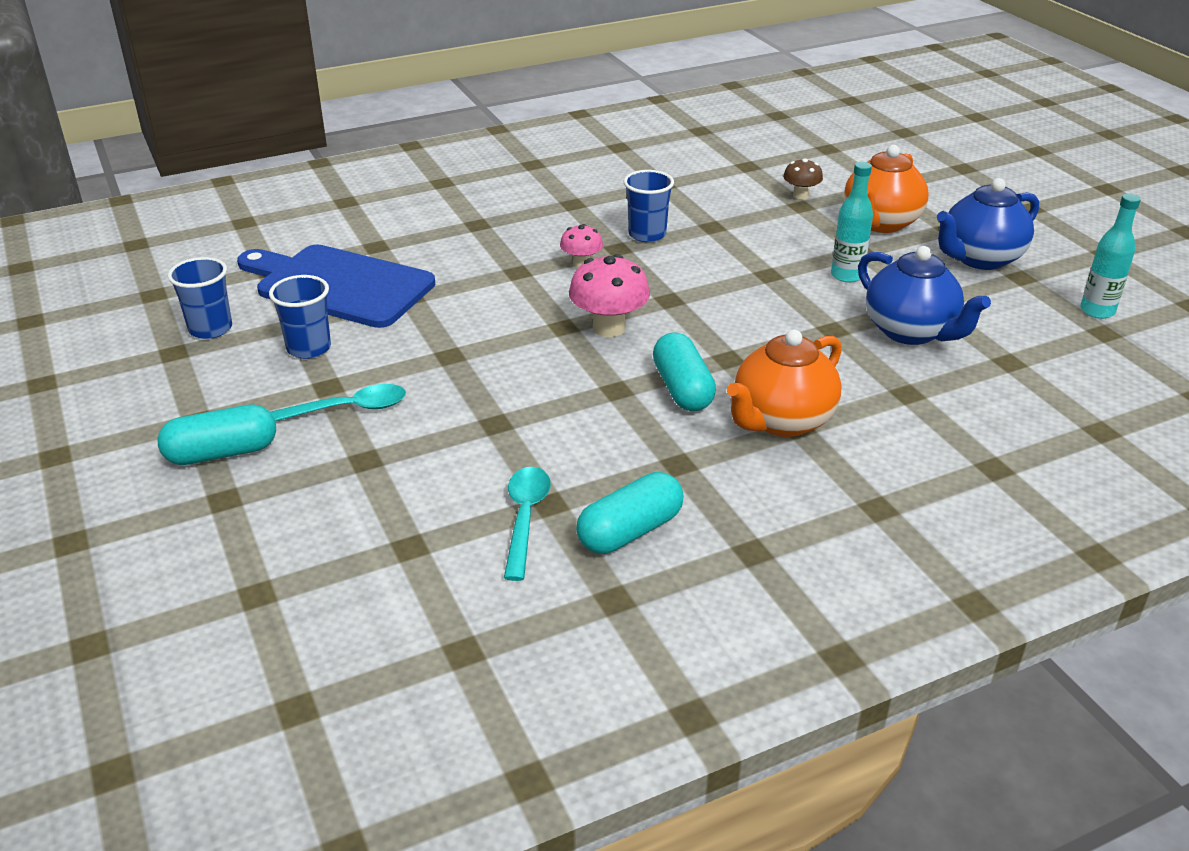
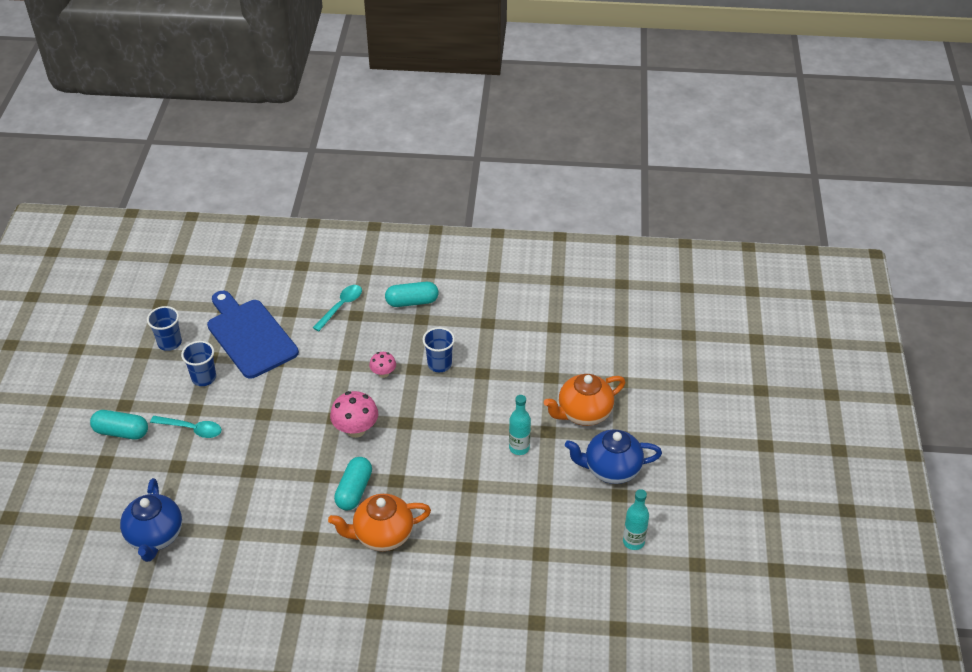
camera: 30 degrees right, 10 degrees up
turquoise spoon [504,467,551,581] -> turquoise spoon moved to [313,285,362,331]
turquoise capsule [576,472,683,554] -> turquoise capsule moved to [385,282,439,307]
brown mushroom [783,158,823,199] -> none
blue teapot [858,246,991,345] -> blue teapot moved to [120,478,182,562]

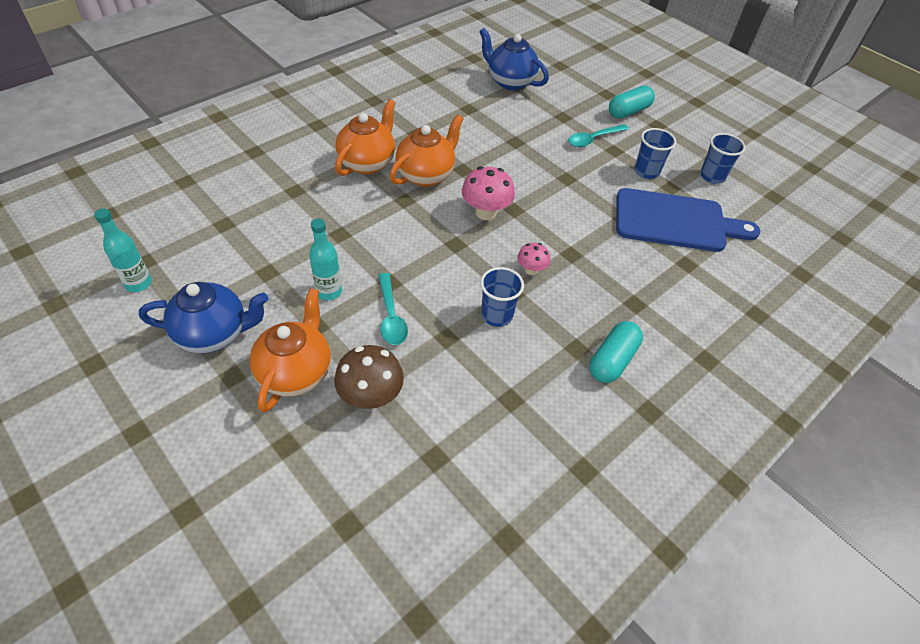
camera: 130 degrees right, 5 degrees up
turquoise spoon [313,285,362,331] -> turquoise spoon moved to [378,273,408,345]
turquoise capsule [334,457,372,510] -> orange teapot [389,114,464,187]
blue teapot [565,430,662,484] -> blue teapot turned 45 degrees clockwise [139,282,268,353]
none -> brown mushroom [334,345,404,409]

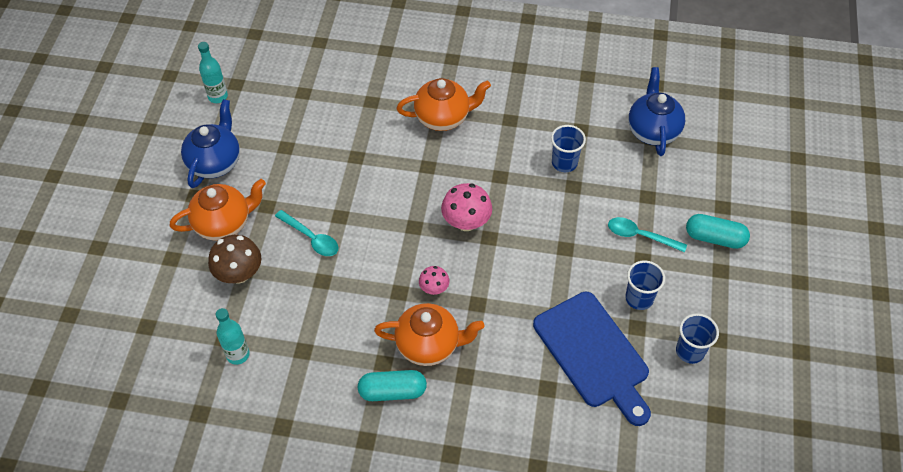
camera: 55 degrees right, 5 degrees up
blue teapot [139,282,268,353] -> blue teapot turned 120 degrees counterclockwise [181,99,240,188]
turquoise bottle [309,219,342,300] -> turquoise bottle moved to [216,308,250,365]
turquoise spoon [378,273,408,345] -> turquoise spoon turned 90 degrees counterclockwise [275,210,339,256]
orange teapot [389,114,464,187] -> orange teapot moved to [374,303,484,366]
blue cup [480,267,524,327] -> blue cup moved to [551,125,586,172]

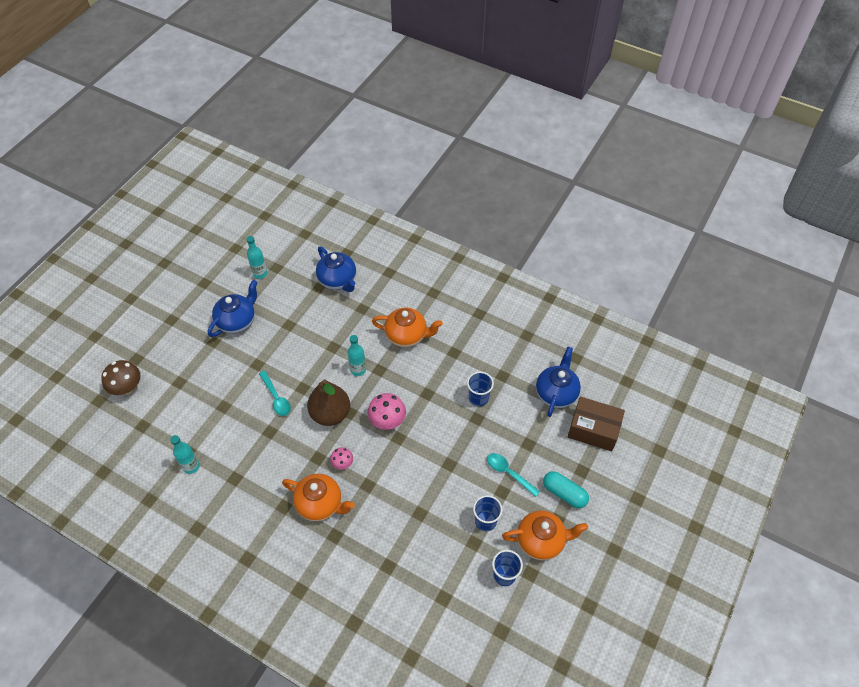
camera: 20 degrees right, 0 degrees up
orange teapot [169,179,266,241] -> orange teapot moved to [502,511,588,560]
brown mushroom [208,235,262,284] -> brown mushroom moved to [101,360,141,395]
turquoise capsule [358,370,427,401] -> none
blue cutting board [533,292,651,426] -> none
none -> brown pear [307,380,350,426]
none -> blue teapot [316,246,356,292]
none -> turquoise bottle [348,335,366,376]
none -> brown box [568,396,625,451]

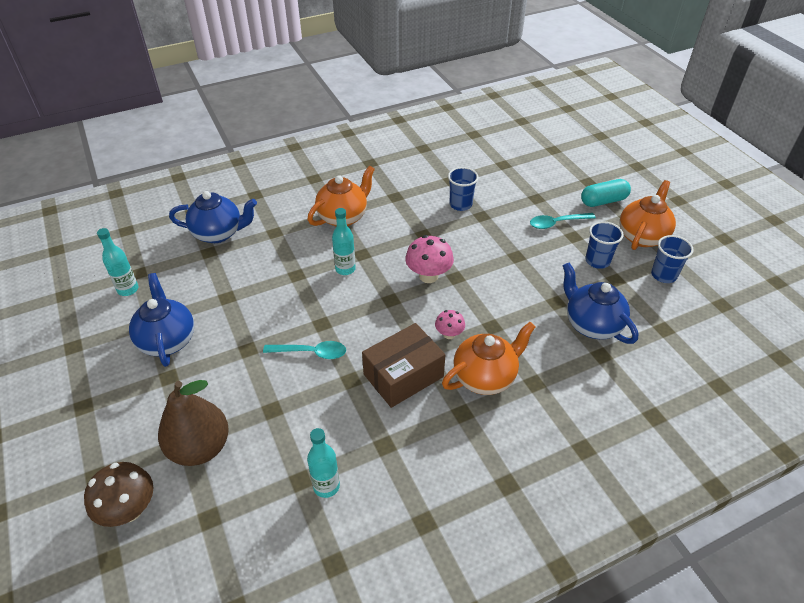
camera: 55 degrees left, 10 degrees down
brown pear [307,380,350,426] -> brown pear moved to [158,380,229,466]
blue teapot [536,347,581,417] -> blue teapot moved to [563,263,638,344]
brown box [568,396,625,451] -> brown box moved to [362,323,446,408]

